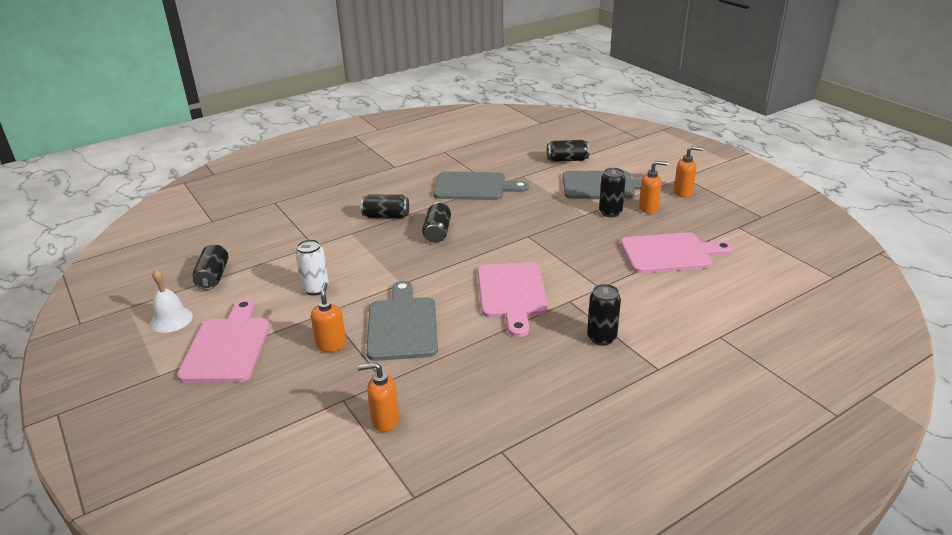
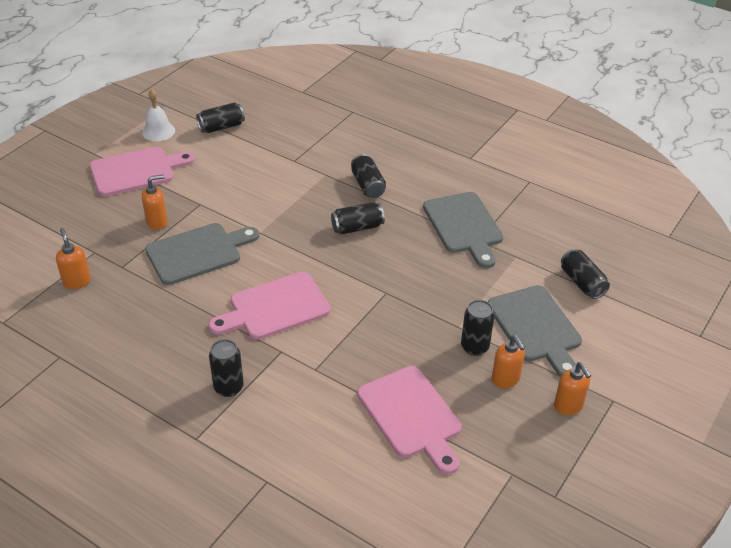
camera: 65 degrees right, 10 degrees up
white can [296,239,329,296] -> none

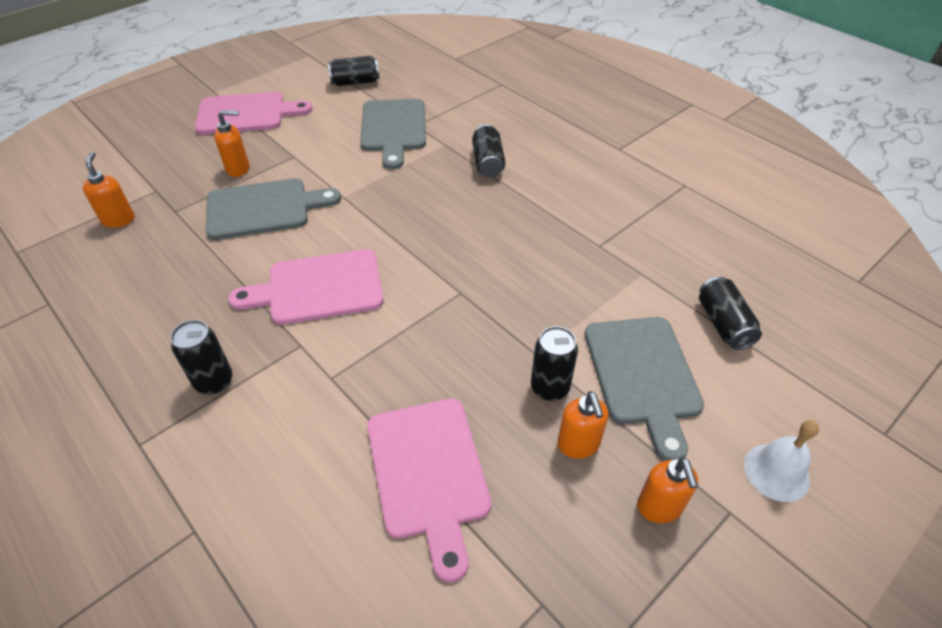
camera: 15 degrees right, 5 degrees up
white bell [142,89,175,141] -> white bell moved to [744,420,819,502]
black can [331,202,385,235] -> none
grey cutting board [423,192,503,268] -> grey cutting board moved to [360,99,426,170]

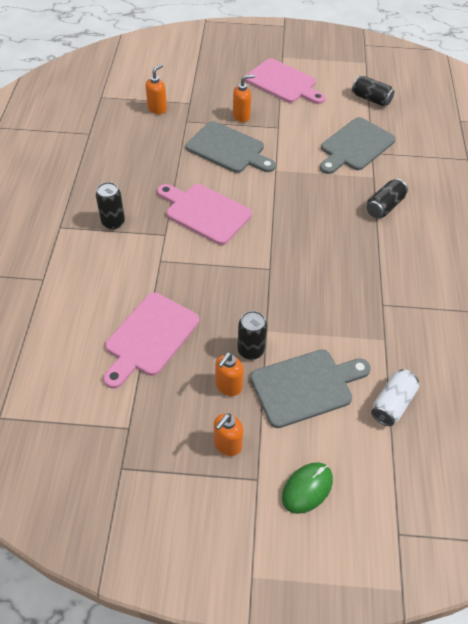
camera: 45 degrees right, 5 degrees up
orange soap dispenser [214,110,249,177] -> orange soap dispenser turned 60 degrees counterclockwise [233,74,255,122]
grey cutting board [585,317,704,461] -> grey cutting board turned 150 degrees counterclockwise [250,349,371,428]
black can [699,277,762,350] -> white can [371,369,419,426]
white bell [744,420,819,502] -> green mouse [282,462,333,514]

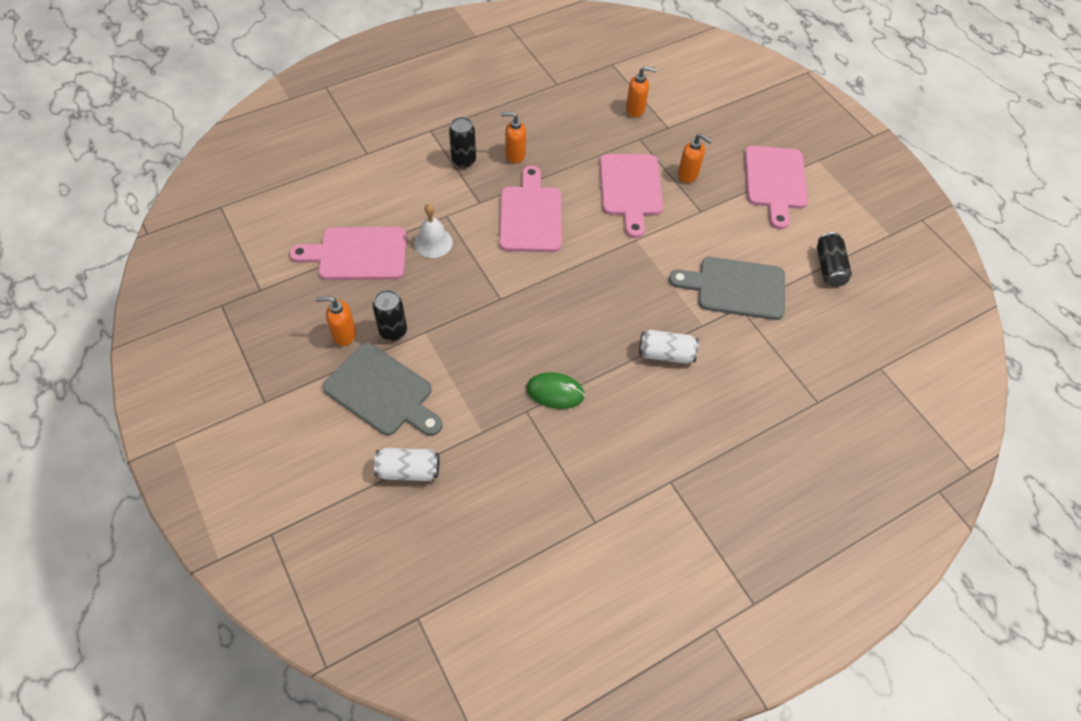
camera: 55 degrees right, 5 degrees up
grey cutting board [186,121,276,173] -> pink cutting board [600,154,663,238]
orange soap dispenser [214,413,243,456] -> orange soap dispenser moved to [501,112,526,164]
green mouse [282,462,333,514] -> green mouse moved to [526,372,585,409]
black can [367,179,408,218] -> white can [639,329,699,364]
none -> white bell [414,204,453,258]

